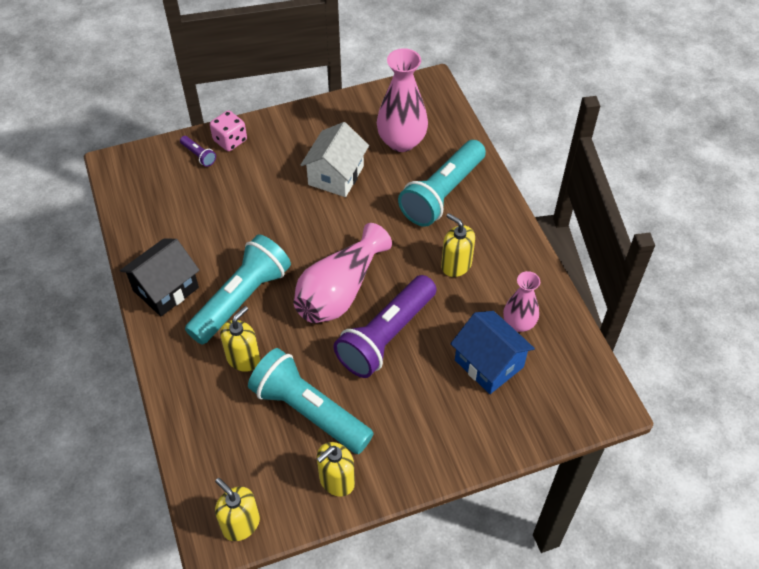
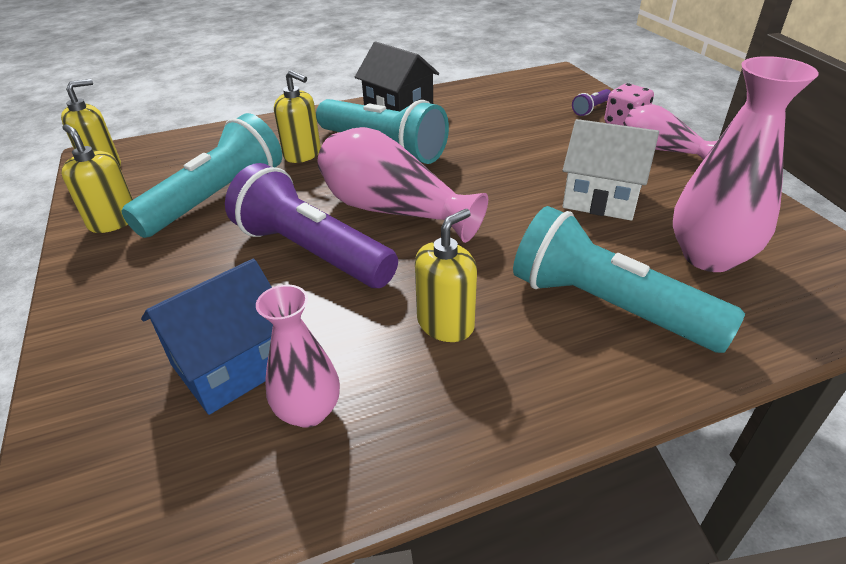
camera: 90 degrees right, 15 degrees down
none -> pink vase [624,104,717,160]

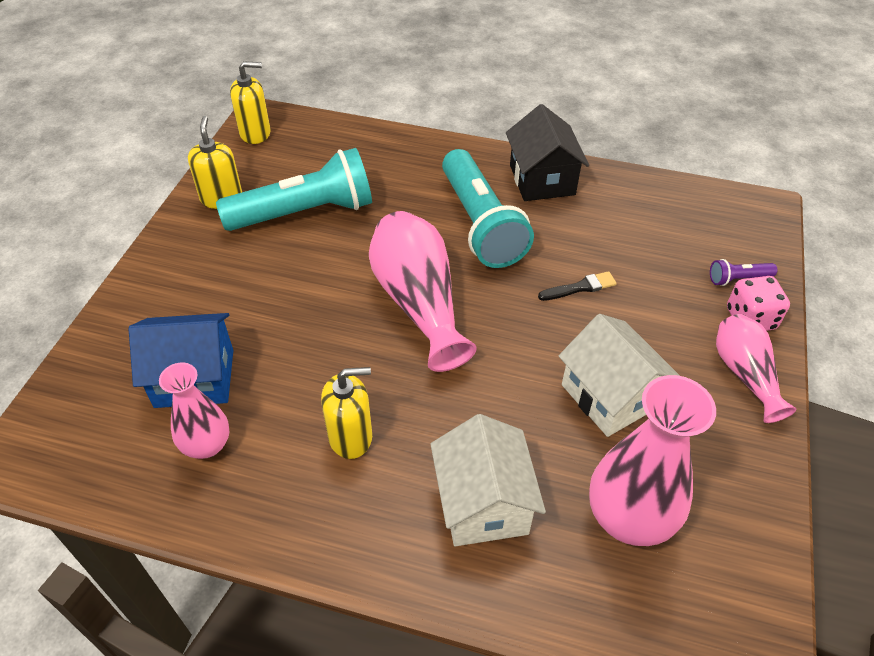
camera: 35 degrees right, 10 degrees up
purple flashlight [225,163,398,288] -> none
yellow soap dispenser [274,70,321,163] -> none
turquoise flashlight [513,206,745,353] -> white house [430,414,546,546]
none -> black brush [538,271,617,301]

